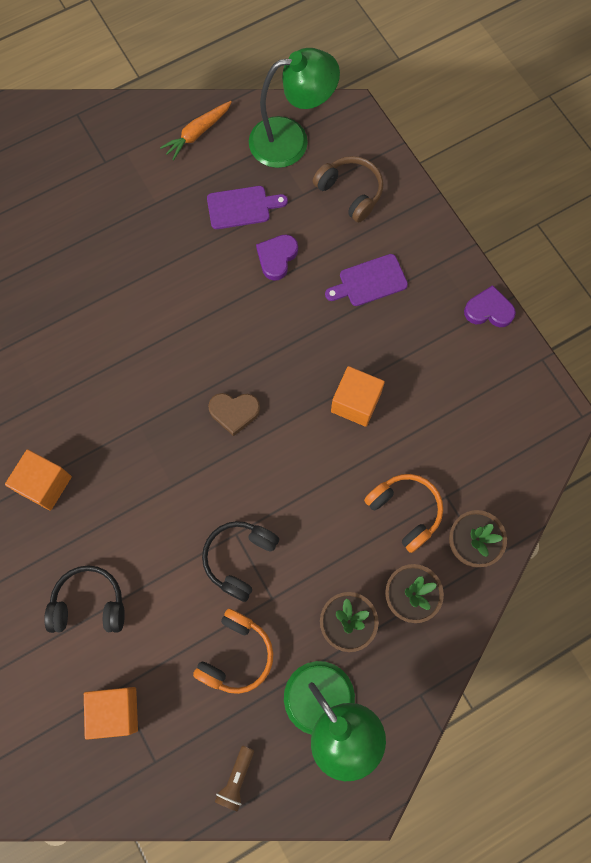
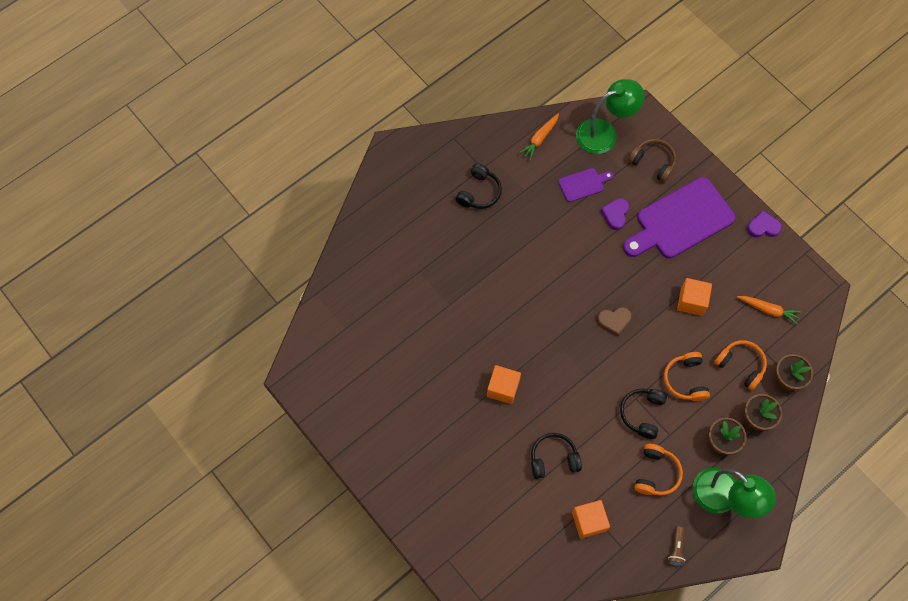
camera: 10 degrees left, 5 degrees down
purple cutting board [325,254,408,306] -> purple cutting board [623,177,736,258], size x2.11
none -> black headphones [456,163,502,209]
none -> orange headphones [664,352,710,401]
none -> orange carrot [737,296,801,325]

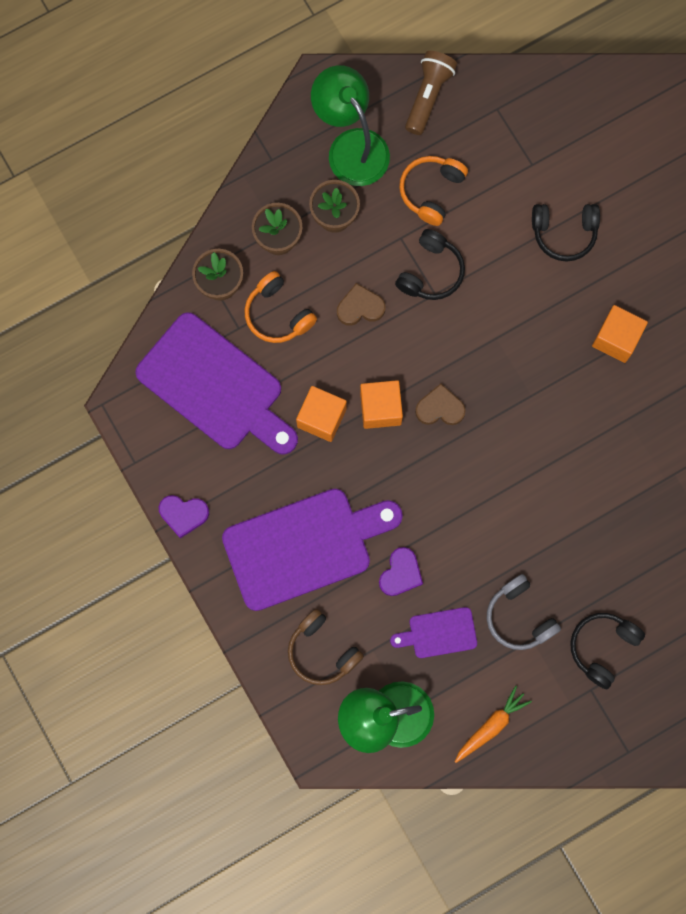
camera: 170 degrees left, 10 degrees up
orange cube [572,500,610,539] -> orange cube moved to [360,380,403,429]
orange headphones [664,352,710,401] -> brown heart [337,283,385,326]
brown flashlight [668,526,686,566] -> brown flashlight [405,51,457,135], size x1.64
orange carrot [737,296,801,325] -> purple cutting board [135,312,298,455]
none -> grey headphones [487,574,561,650]

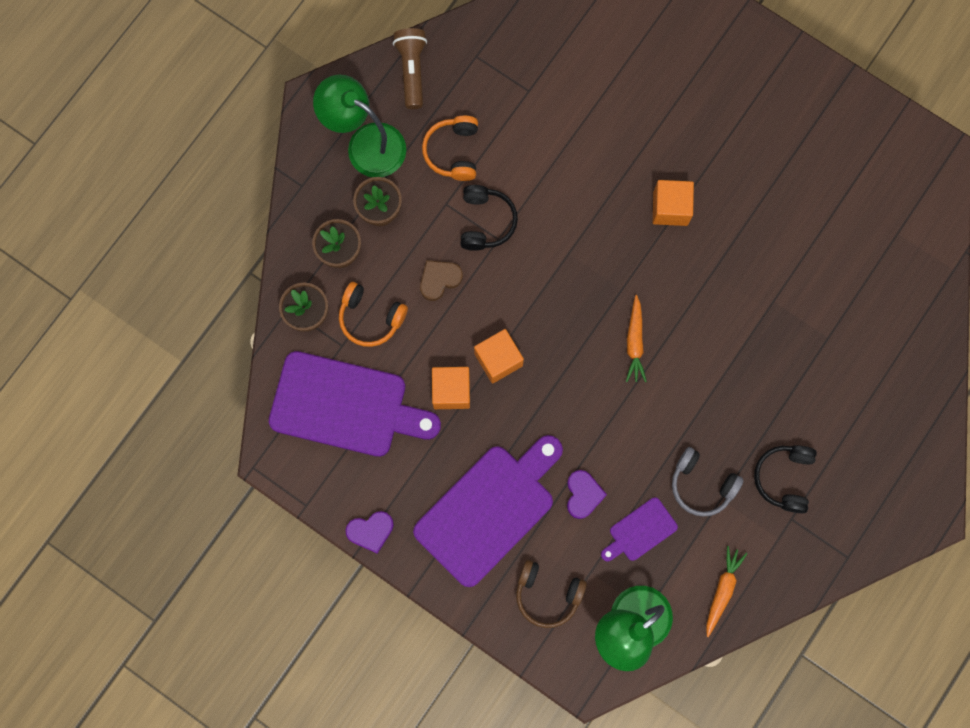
camera: 25 degrees left, 0 degrees up
brown heart [415,384,466,425] -> none
black headphones [532,204,600,262] -> none
none -> orange carrot [626,295,647,382]

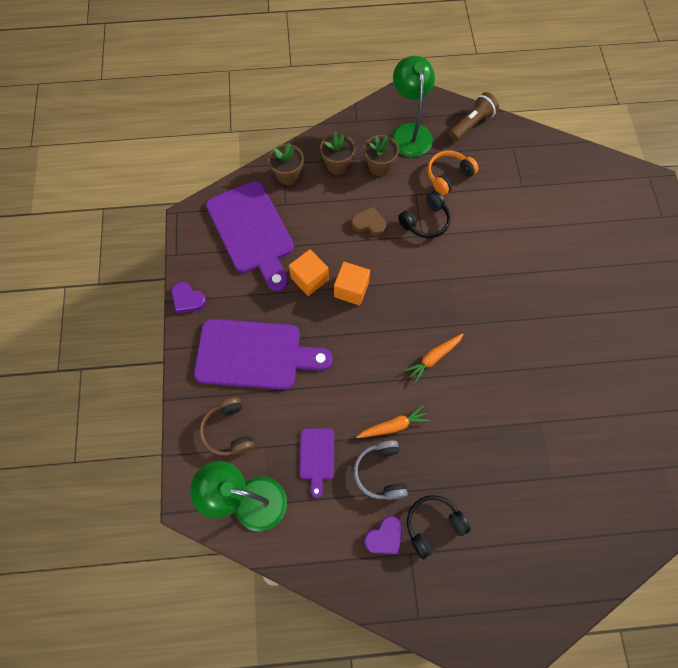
camera: 50 degrees right, 10 degrees down
orange headphones [339,282,408,347] -> none
purple heart [567,470,607,519] -> purple heart moved to [364,516,402,554]
purple cutting board [601,497,678,561] -> purple cutting board turned 105 degrees counterclockwise [300,428,334,498]
orange cube [653,180,694,226] -> none
orange carrot [706,546,747,637] -> orange carrot moved to [356,405,430,438]

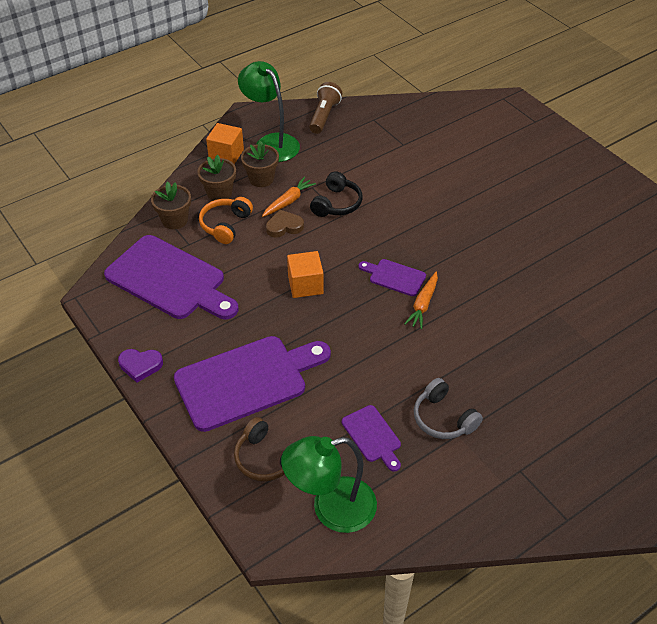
camera: 30 degrees left, 20 degrees down
orange cube [289,249,329,296] -> orange cube moved to [206,123,244,164]
orange carrot [356,405,430,438] -> orange carrot moved to [262,177,316,217]
purple heart [364,516,402,554] -> none
black headphones [407,495,471,559] -> none
orange headphones [427,151,478,195] -> orange headphones moved to [199,197,253,244]
none -> purple cutting board [358,259,426,296]

